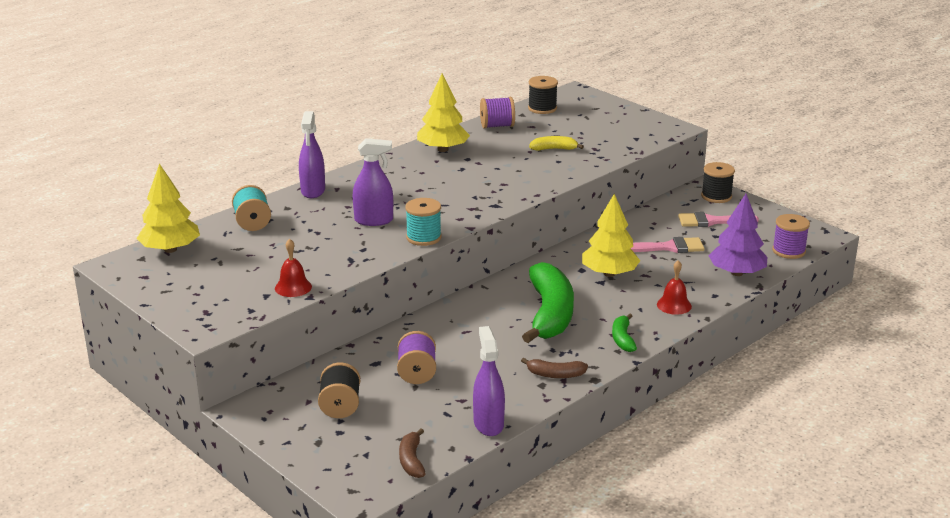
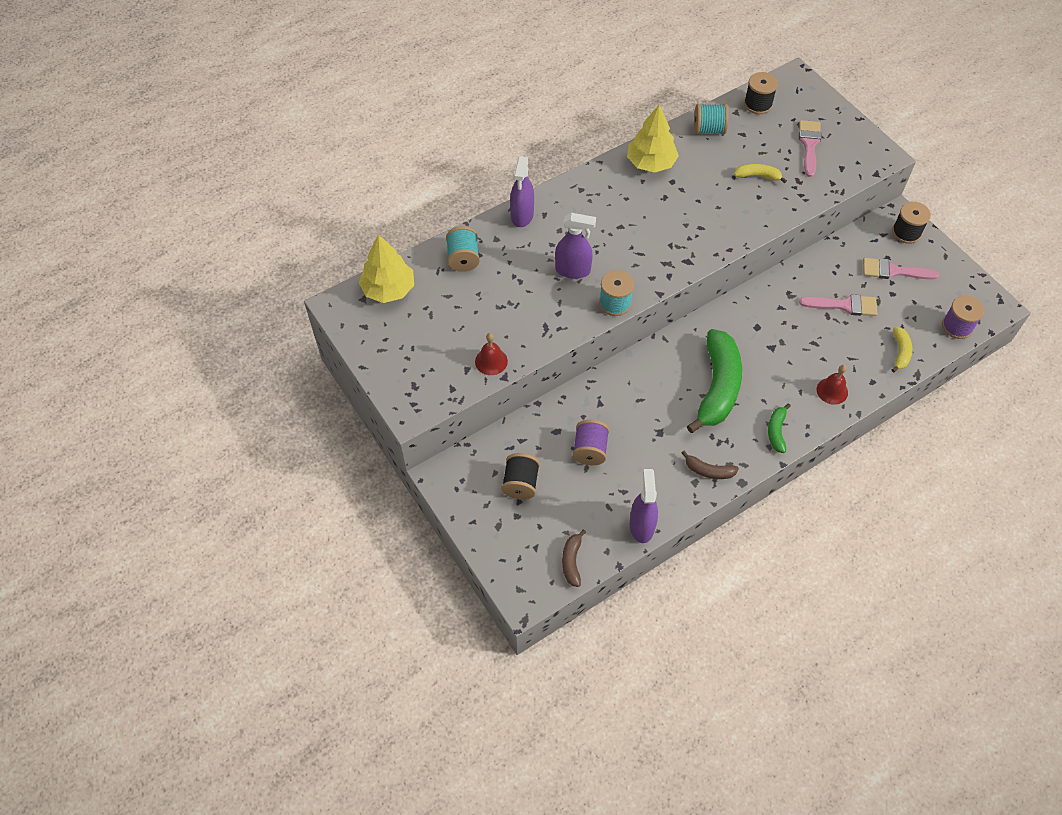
camera: 10 degrees right, 30 degrees up
purple spool [480,97,515,129] -> turquoise spool [694,104,729,134]
yellow tree [582,194,640,277] -> none
purple tree [709,194,767,276] -> yellow banana [892,327,912,373]
none -> pink brush [799,120,821,177]

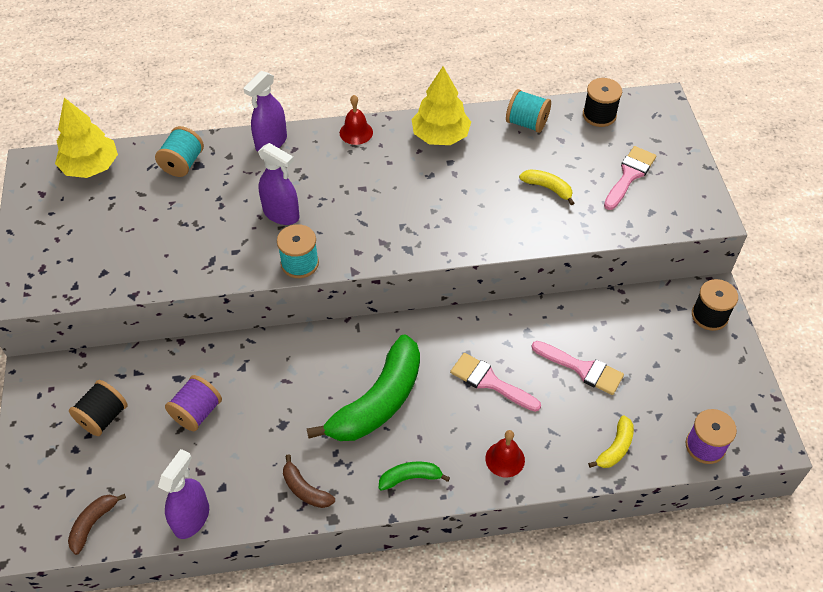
camera: 25 degrees right, 5 degrees down
red bell [475,333,508,375] -> red bell moved to [340,95,373,145]
green banana [768,403,791,453] -> green banana turned 45 degrees clockwise [379,462,450,491]
pink brush [863,258,939,279] -> pink brush moved to [450,353,541,412]

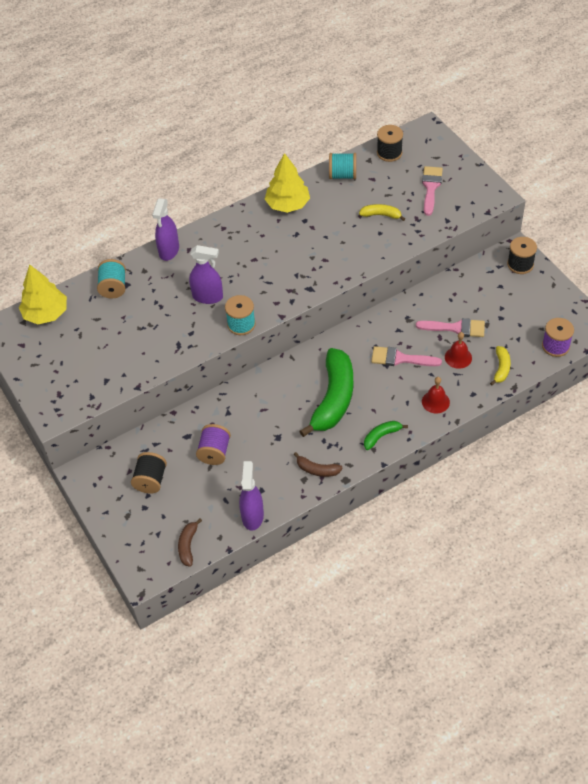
camera: 20 degrees left, 0 degrees up
red bell [340,95,373,145] -> red bell moved to [445,332,472,369]

